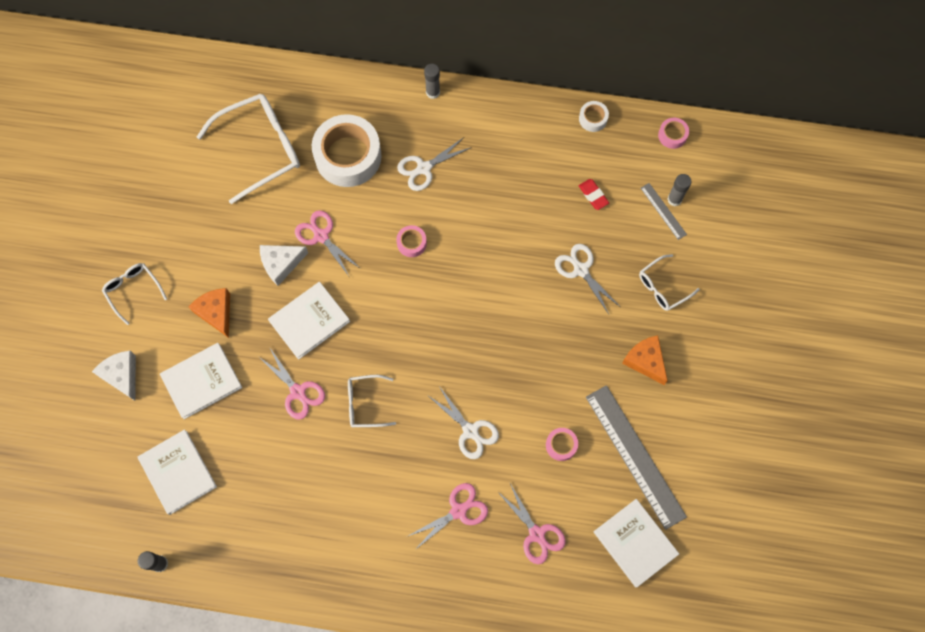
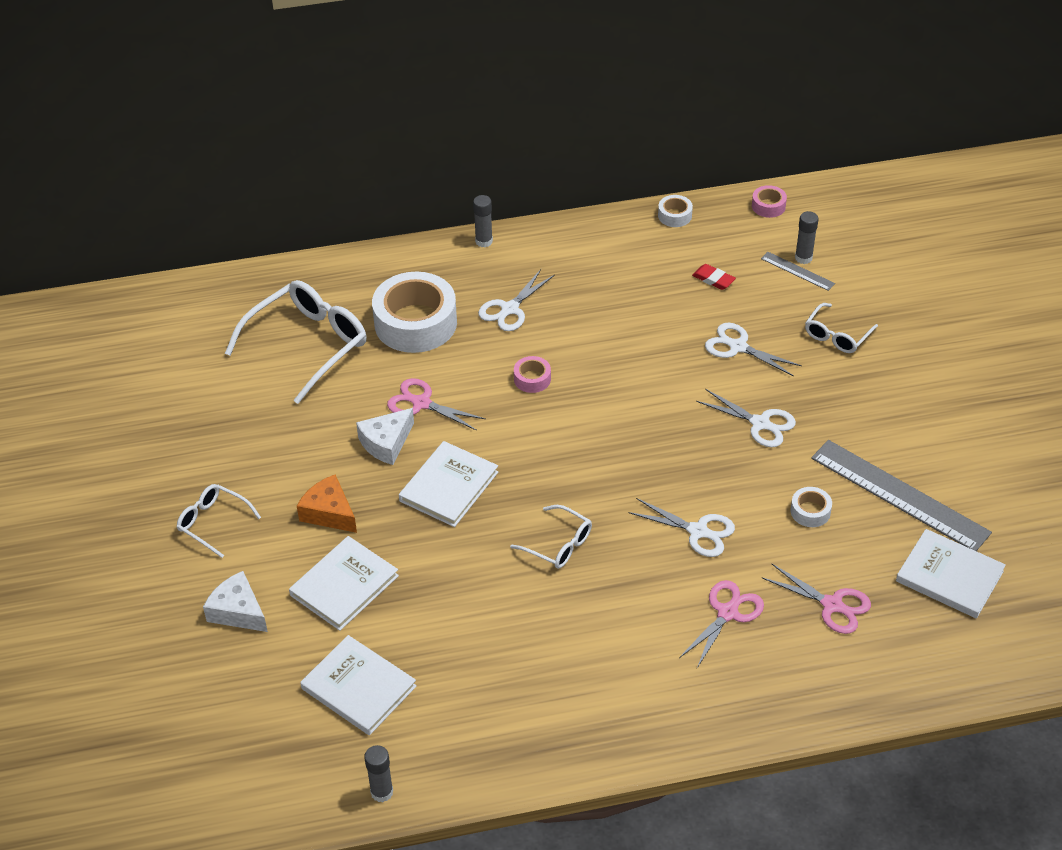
camera: 20 degrees left, 25 degrees down
pink scissors [259,348,325,420] -> none
white glasses [348,375,396,427] -> white glasses turned 120 degrees counterclockwise [510,505,592,569]
pink tape [546,428,578,461] -> white tape [791,487,832,527]
orange cheese [622,335,668,385] -> none
none -> white scissors [696,389,796,447]

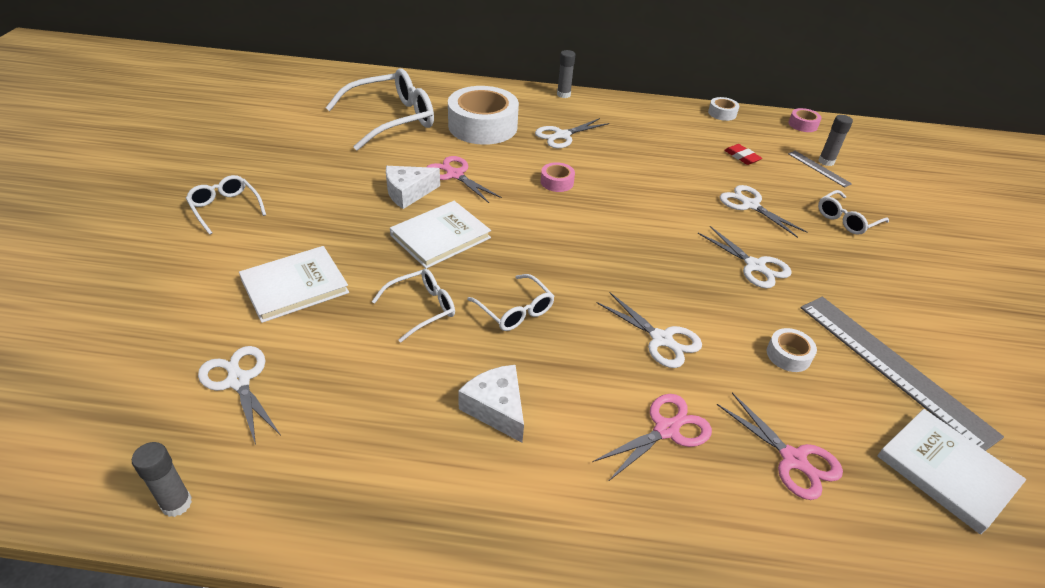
camera: 15 degrees right, 5 degrees down
white cheese [203,571,268,632] -> white cheese moved to [458,365,524,443]
orange cheese [297,474,357,533] -> none
white book [300,635,417,735] -> white scissors [198,346,280,445]
none -> white glasses [372,269,455,343]

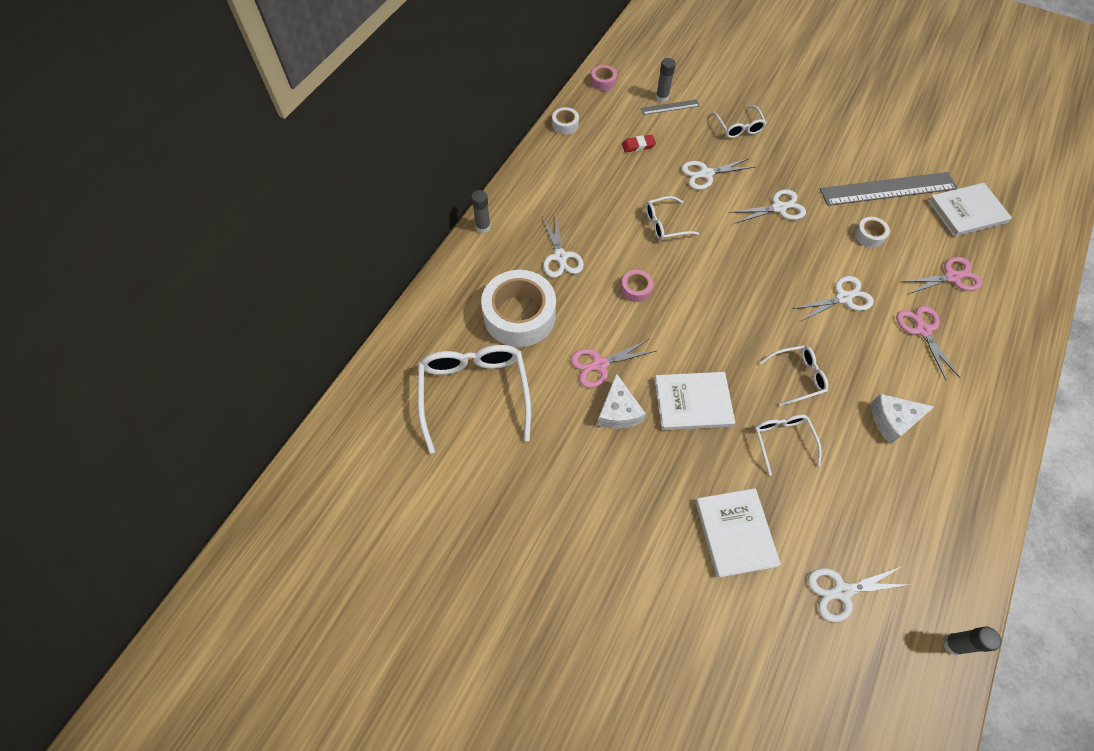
camera: 65 degrees left, 20 degrees up
white glasses [186,175,266,235] -> white glasses moved to [646,196,699,241]
white book [390,201,491,269] -> white book turned 75 degrees counterclockwise [654,372,735,430]

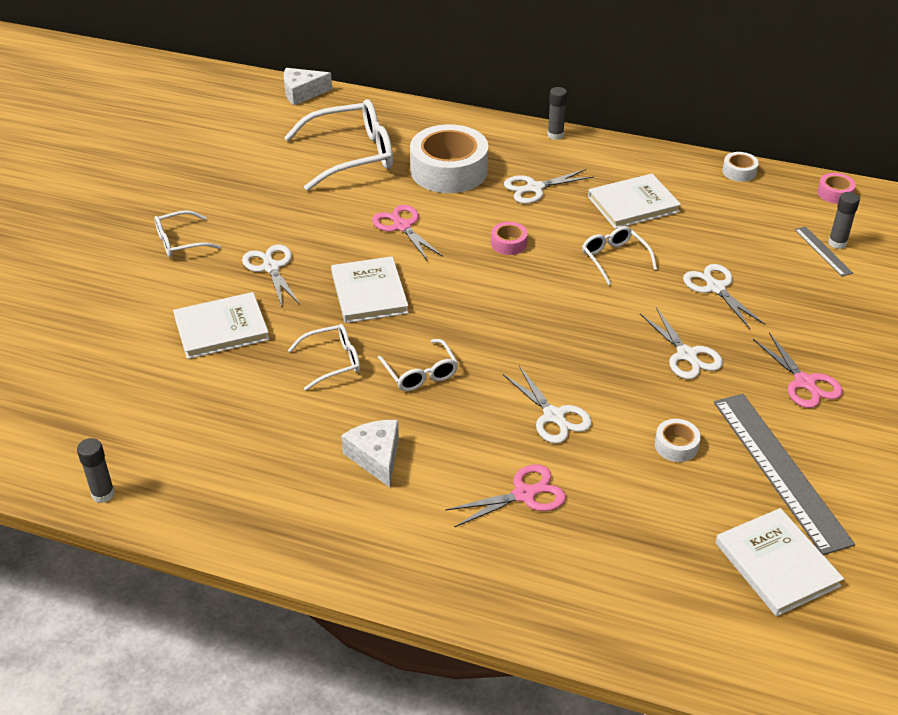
camera: 80 degrees right, 20 degrees down
white cheese [597,373,646,429] -> white cheese moved to [284,68,332,105]
red eraser [622,135,656,153] -> none
white glasses [712,106,767,138] -> white glasses moved to [154,210,221,257]
white scissors [808,566,907,622] -> white scissors moved to [242,245,300,307]
pink scissors [900,257,983,294] -> pink scissors moved to [753,333,843,408]
none -> white book [588,174,681,229]

